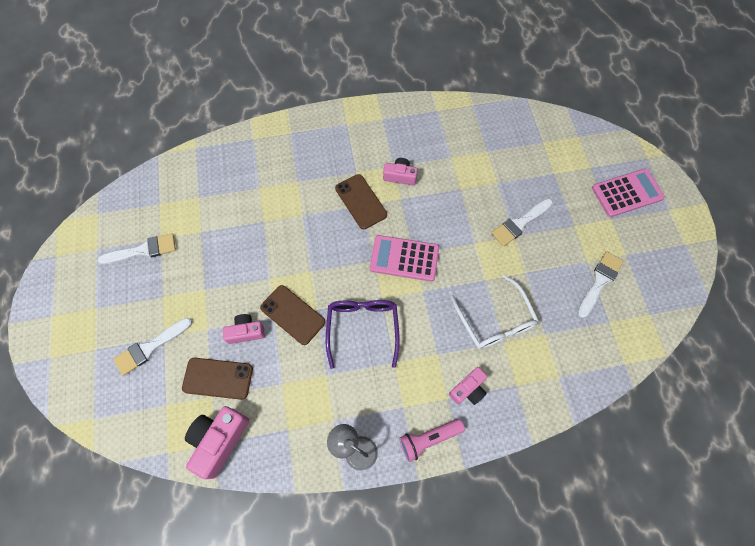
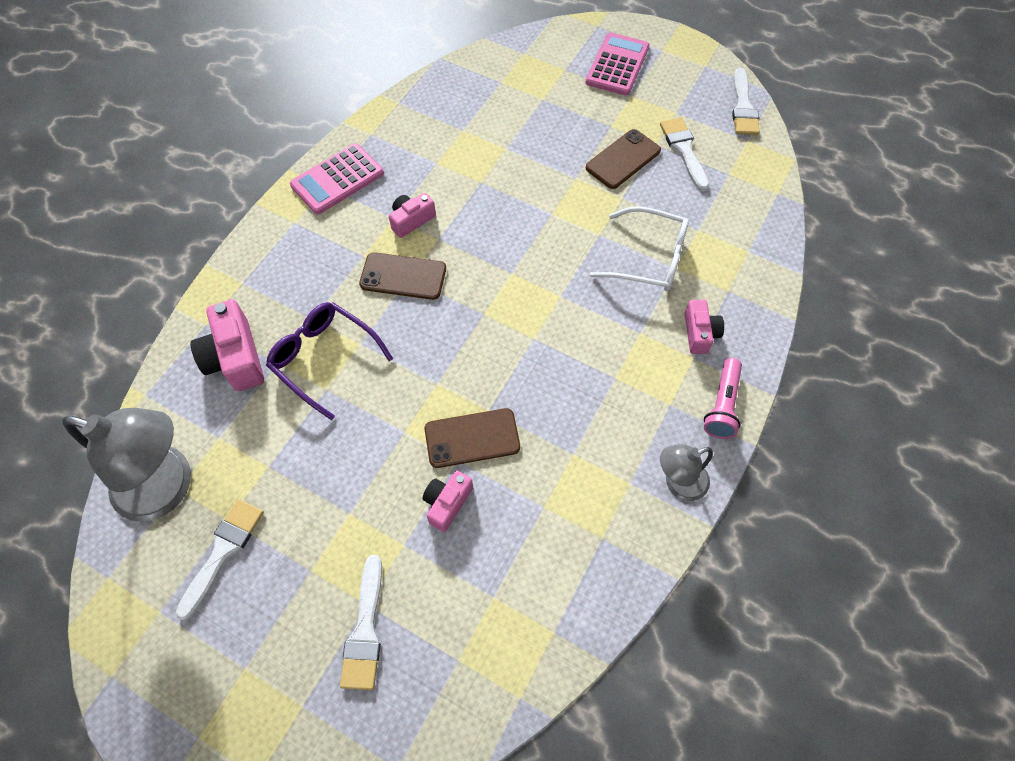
camera: 50 degrees left, 5 degrees down
brown phone [182,358,253,400] -> brown phone moved to [586,129,661,189]
pink camera [185,406,249,479] -> pink camera moved to [190,299,264,391]
purple glasses [326,300,400,369] -> purple glasses moved to [266,302,393,420]
pink calculator [370,235,439,281] -> pink calculator moved to [290,143,384,214]
white brush [491,198,553,246] -> white brush moved to [732,68,760,135]
none -> grey lamp [62,408,191,522]

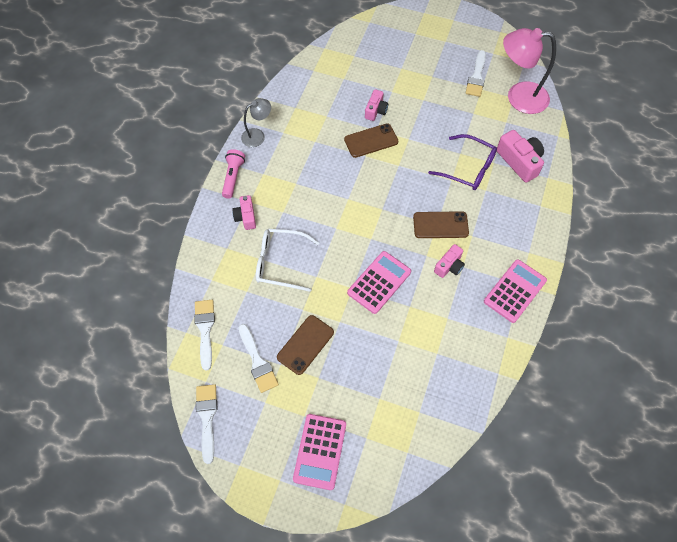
camera: 170 degrees right, 0 degrees up
grey lamp [62,408,191,522] -> pink lamp [503,28,556,114]
white brush [340,555,382,690] -> white brush moved to [194,300,215,371]
none -> pink calculator [347,251,411,314]

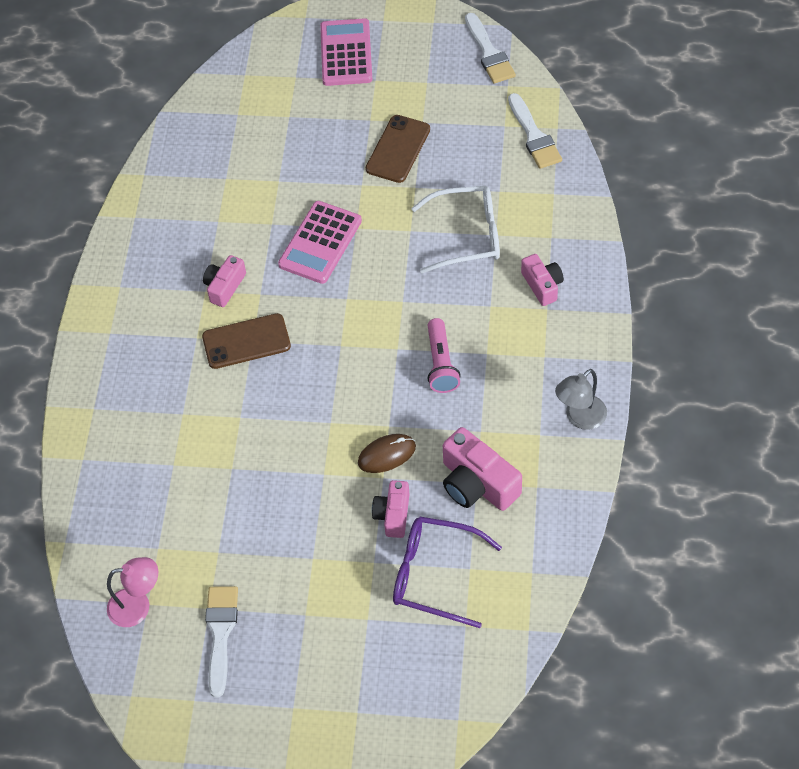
camera: 170 degrees right, 5 degrees down
pink flashlight [222,149,245,199] -> pink flashlight moved to [427,318,461,393]
white brush [239,324,279,393] -> none
brown phone [344,123,398,158] -> brown mouse [358,434,416,473]
purple glasses [428,134,497,190] -> purple glasses moved to [393,517,502,628]
pink calculator [484,259,547,323] -> none
pink camera [497,130,544,182] -> pink camera moved to [443,427,522,511]
pink lamp [503,28,556,114] -> pink lamp [107,557,158,627], size x0.55

